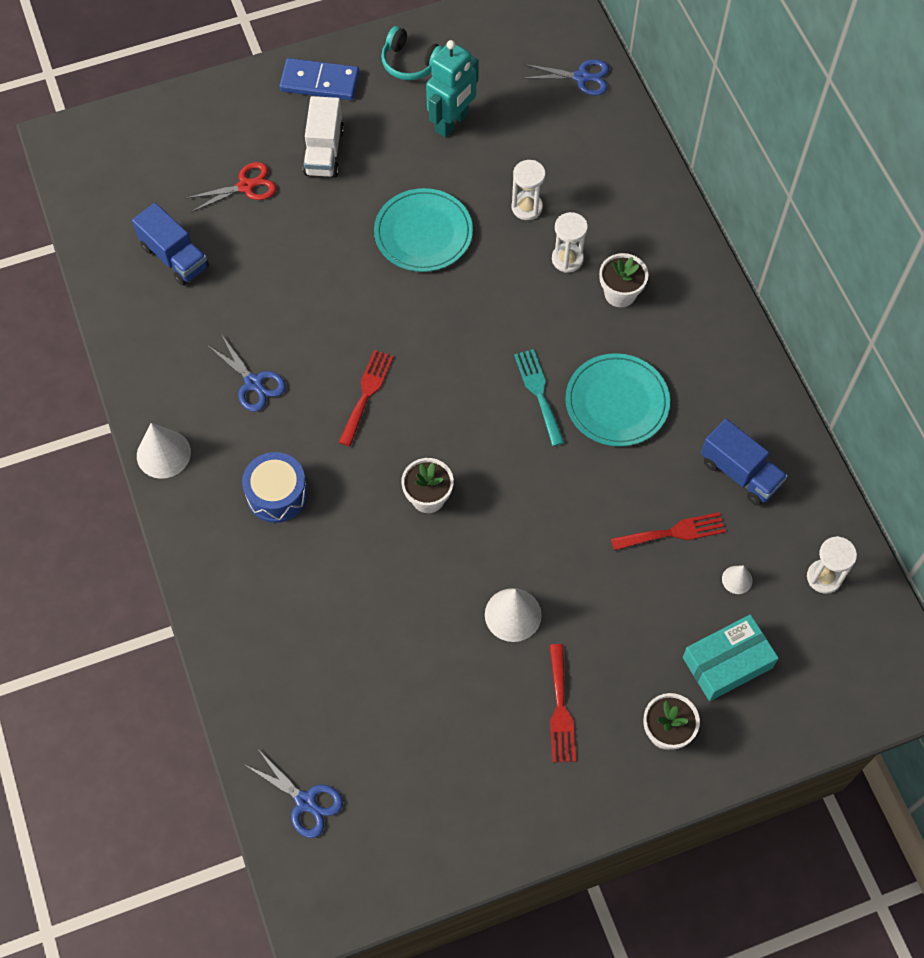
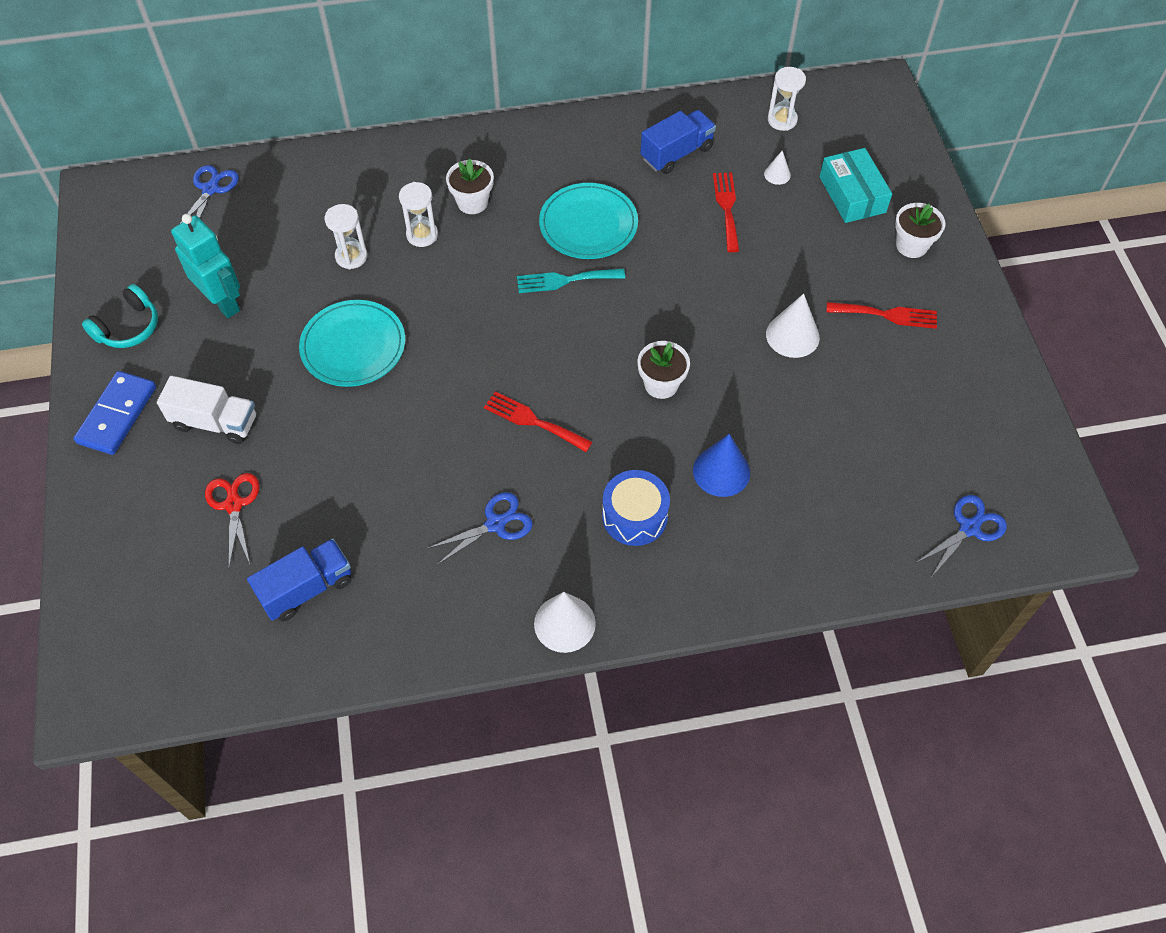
camera: 80 degrees left, 5 degrees down
none -> blue cone [693,434,750,497]

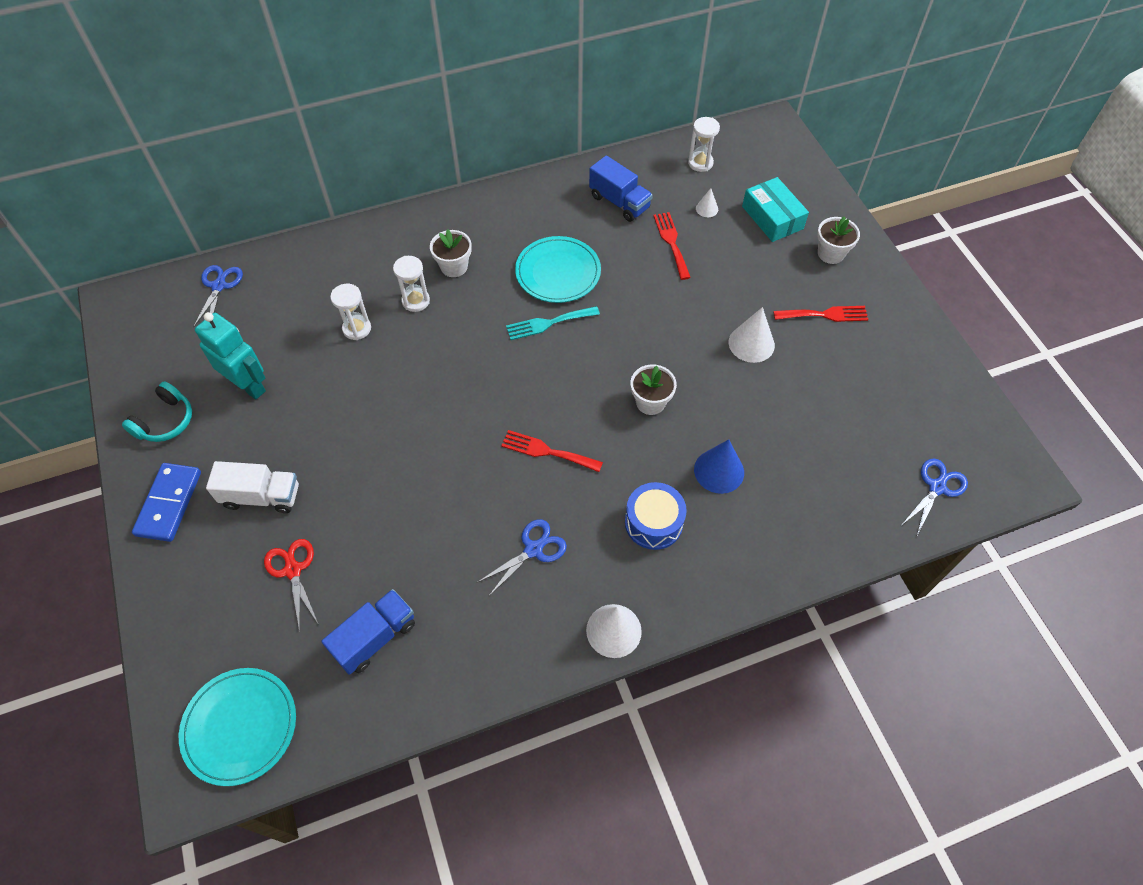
camera: 10 degrees left, 0 degrees up
turquoise plate [299,300,405,387] -> turquoise plate moved to [179,668,296,786]
blue truck [640,110,716,174] -> blue truck turned 90 degrees clockwise [589,155,653,222]

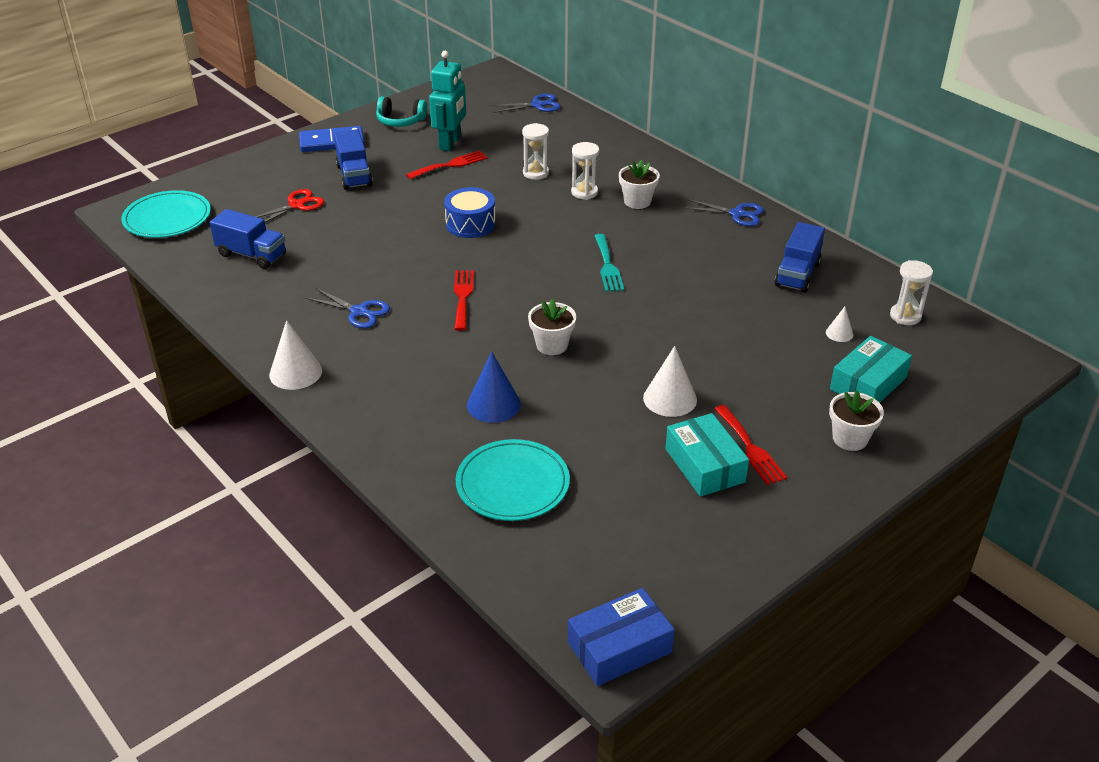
camera: 70 degrees right, 20 degrees down
white truck [206,461,299,513] -> blue truck [334,129,373,190]
turquoise fork [506,306,600,340] -> turquoise fork turned 150 degrees counterclockwise [595,234,624,292]
turquoise plate [515,236,601,303] -> turquoise plate moved to [456,439,570,521]
blue drum [625,482,687,550] -> blue drum moved to [444,187,496,238]
red fork [653,212,691,280] -> red fork moved to [406,150,488,179]
blue scissors [902,458,968,537] -> blue scissors moved to [683,199,764,226]
none -> blue box [568,588,675,686]
none -> turquoise box [665,413,749,497]

